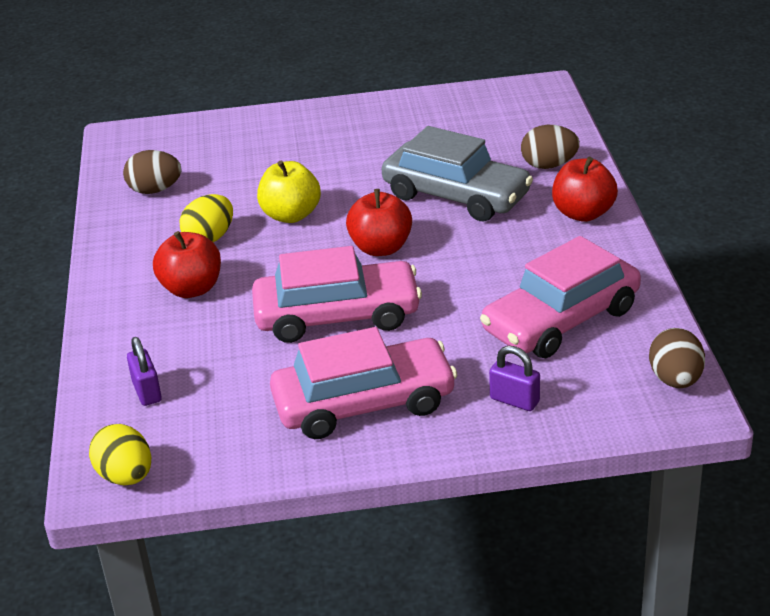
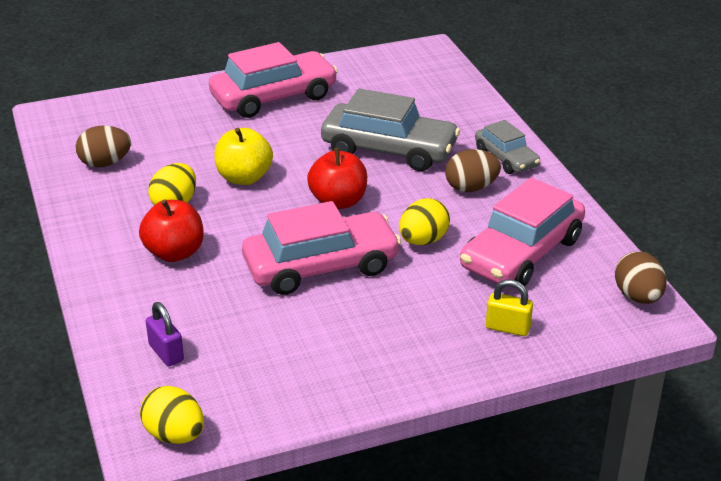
camera: 15 degrees left, 0 degrees up
pink car [270,327,457,439] -> pink car moved to [209,42,338,118]
purple padlock [489,346,540,411] -> yellow padlock [486,279,533,336]
brown egg [521,125,580,169] -> brown egg moved to [445,149,501,192]
red apple [552,157,618,222] -> grey car [475,120,540,174]
none -> yellow egg [399,198,450,245]

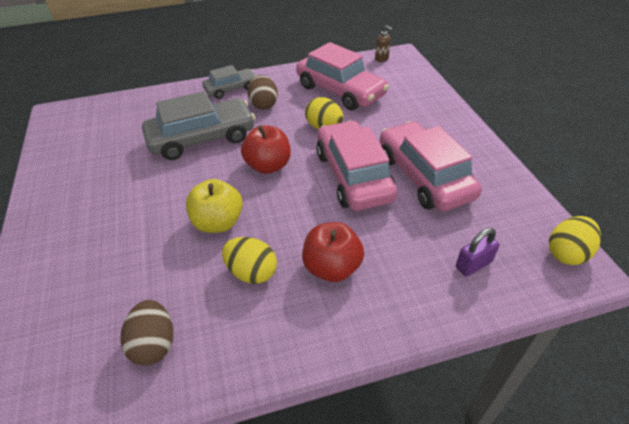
camera: 85 degrees left, 10 degrees up
pink car [209,42,338,118] -> pink car moved to [380,121,482,211]
grey car [321,89,460,171] -> grey car turned 45 degrees clockwise [142,91,255,160]
yellow padlock [486,279,533,336] -> none
brown egg [615,251,667,304] -> brown soap dispenser [375,25,393,62]

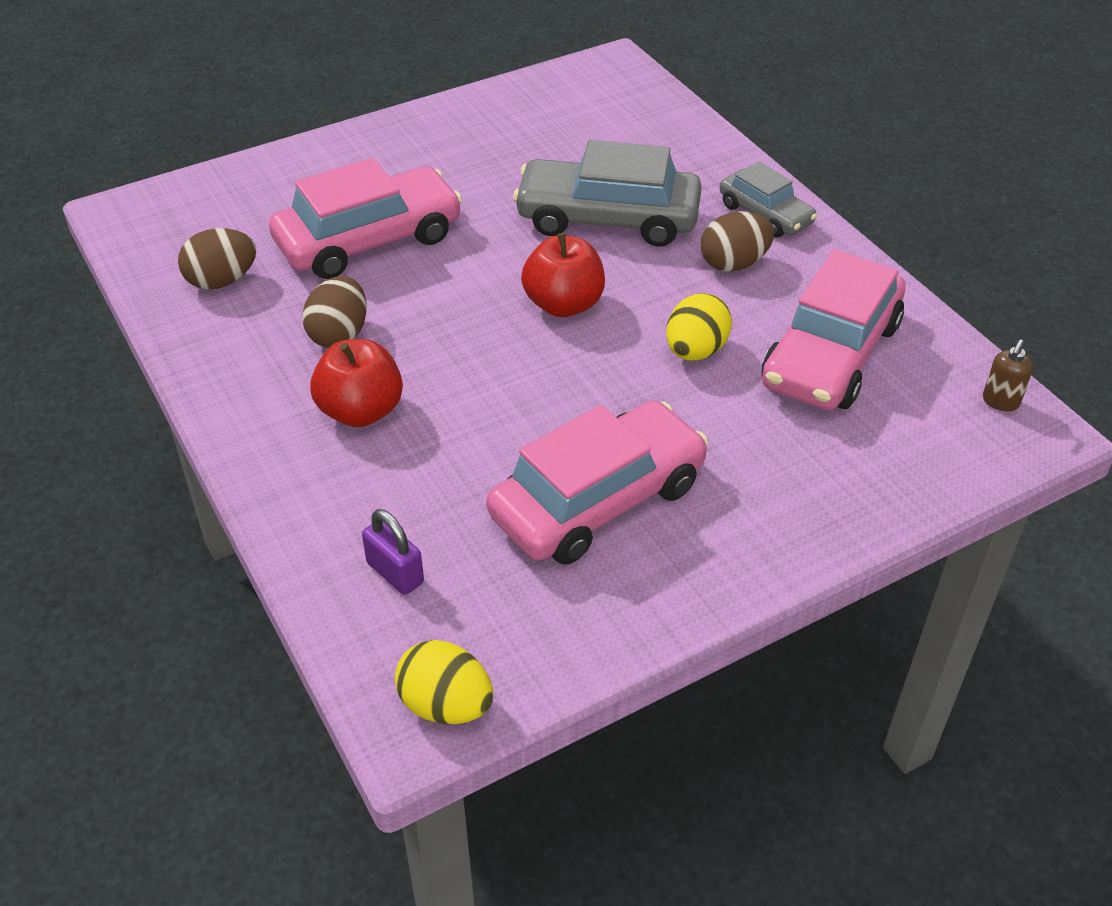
camera: 75 degrees right, 0 degrees up
grey car [142,91,255,160] -> grey car turned 135 degrees clockwise [513,140,702,247]
yellow apple [186,179,243,233] -> none
yellow egg [222,237,277,284] -> brown egg [302,276,367,348]
pink car [316,121,397,211] -> pink car moved to [269,158,462,279]

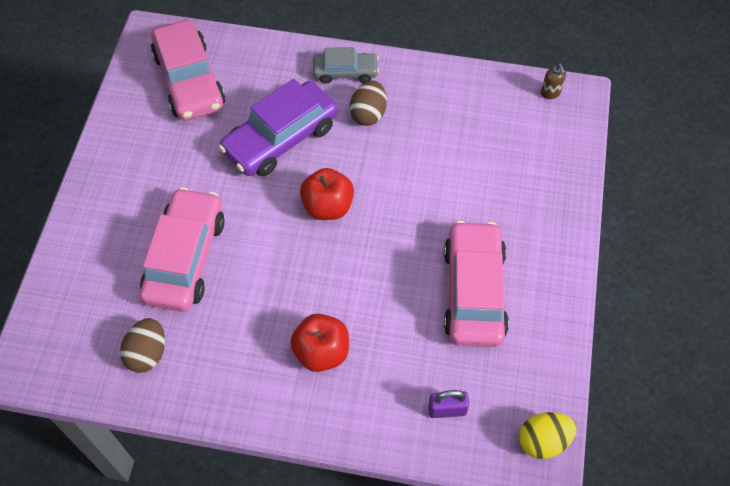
camera: 50 degrees left, 15 degrees up
brown egg [302,276,367,348] -> none
grey car [513,140,702,247] -> purple car [219,79,338,177]
yellow egg [666,293,732,361] -> none
pink car [762,250,906,410] -> pink car moved to [151,19,225,121]

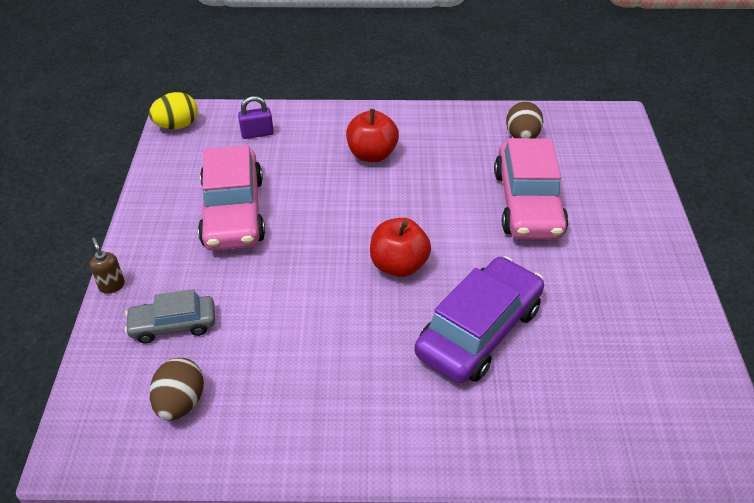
camera: 170 degrees right, 15 degrees down
pink car [151,19,225,121] -> none
grey car [313,47,379,84] -> grey car moved to [125,289,215,343]
brown egg [349,80,387,126] -> brown egg moved to [149,358,204,421]
brown soap dispenser [541,63,566,99] -> brown soap dispenser moved to [90,237,125,294]

